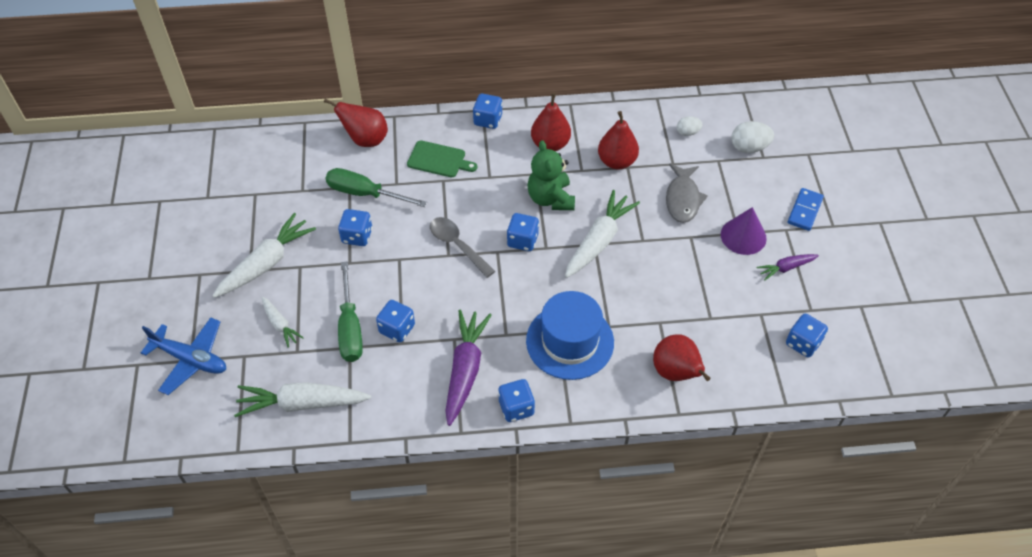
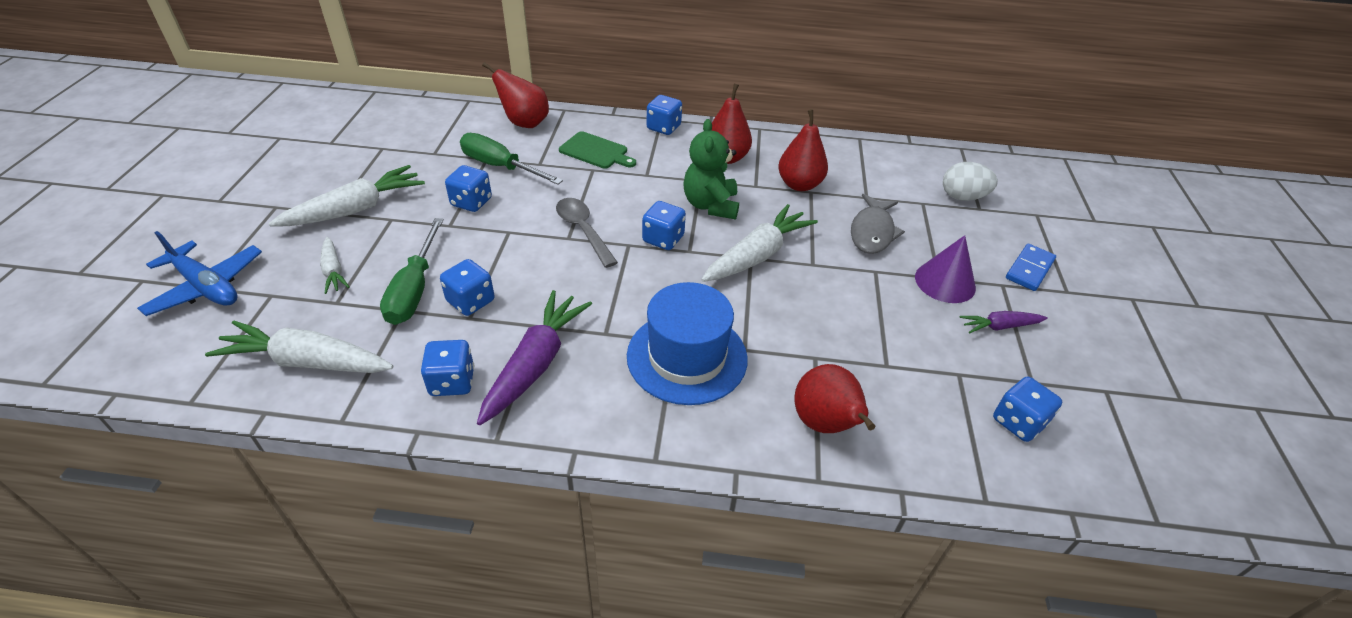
camera: 10 degrees right, 10 degrees down
blue dice [498,379,535,422] -> blue dice moved to [421,340,474,396]
white egg [677,116,703,136] -> none

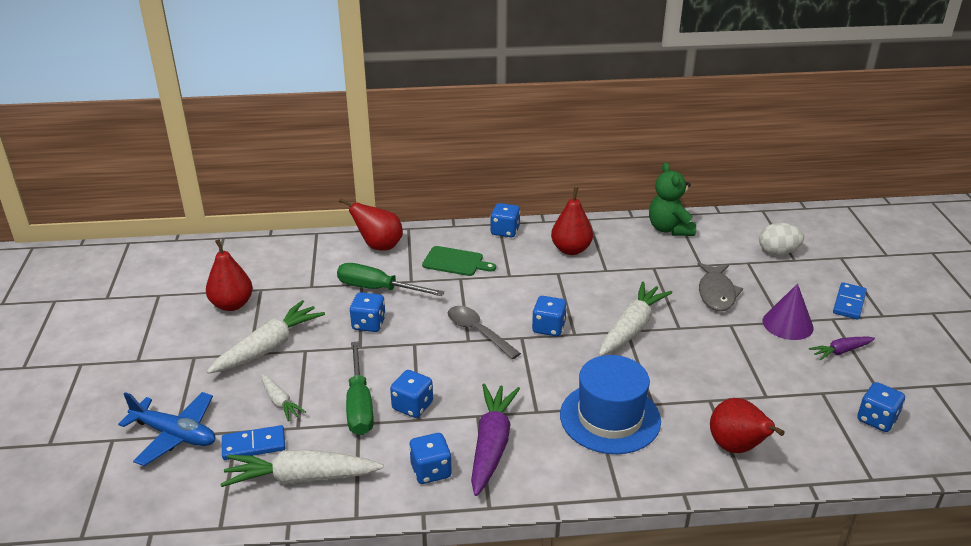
camera: 10 degrees left, 10 degrees down
green teddy bear [683,119,739,219] -> green teddy bear moved to [649,162,696,236]
red pear [778,109,828,191] -> red pear moved to [206,239,253,311]
none -> blue domino [222,425,285,460]

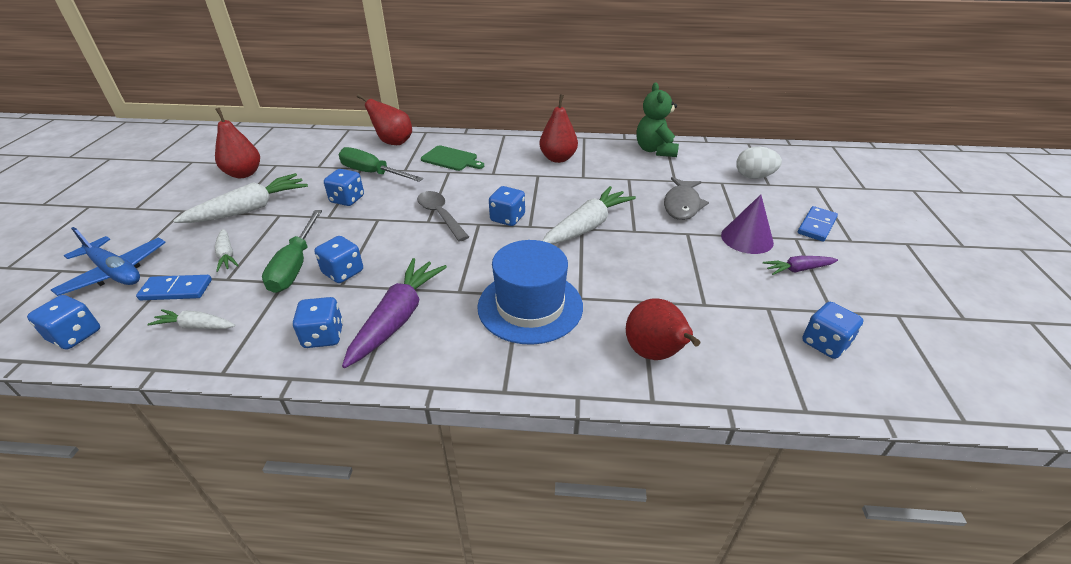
camera: 10 degrees right, 5 degrees up
white carrot [220,450,383,487] -> white carrot [147,309,236,329], size x0.54
blue dice [490,203,520,237] -> blue dice moved to [27,295,100,350]

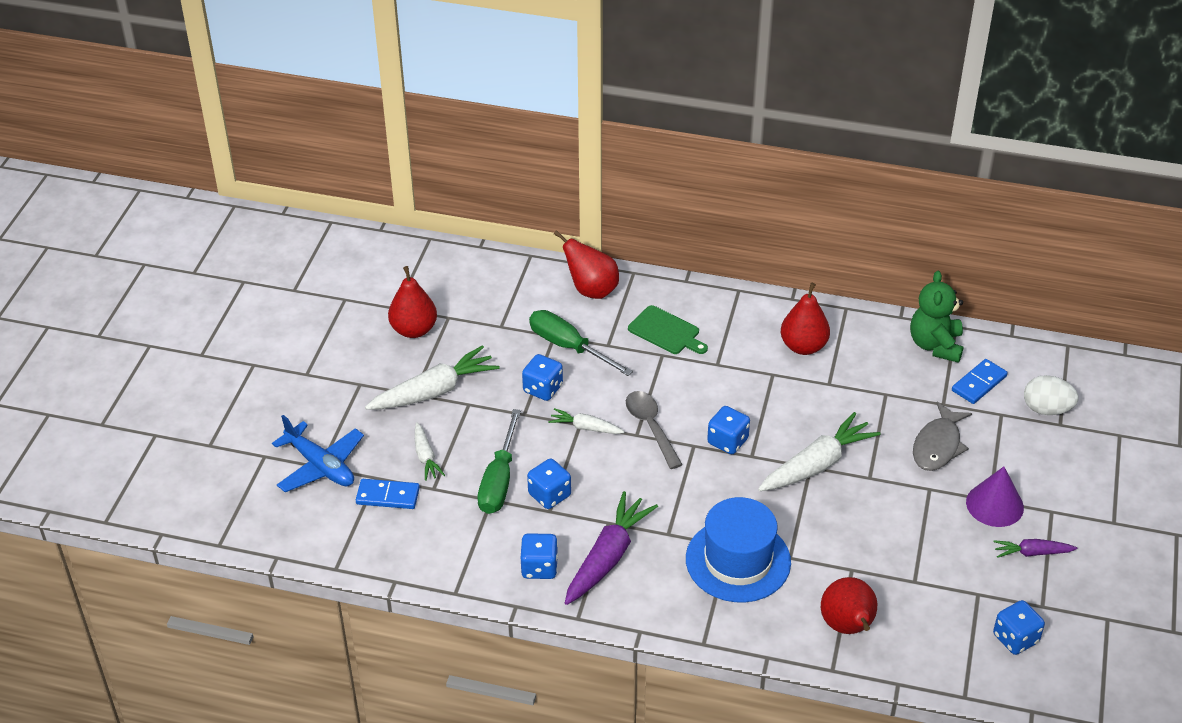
camera: 10 degrees right, 5 degrees up
blue dice [27,295,100,350] -> none
white carrot [147,309,236,329] -> white carrot moved to [548,408,625,434]
blue domino [798,206,838,242] -> blue domino moved to [952,359,1008,404]

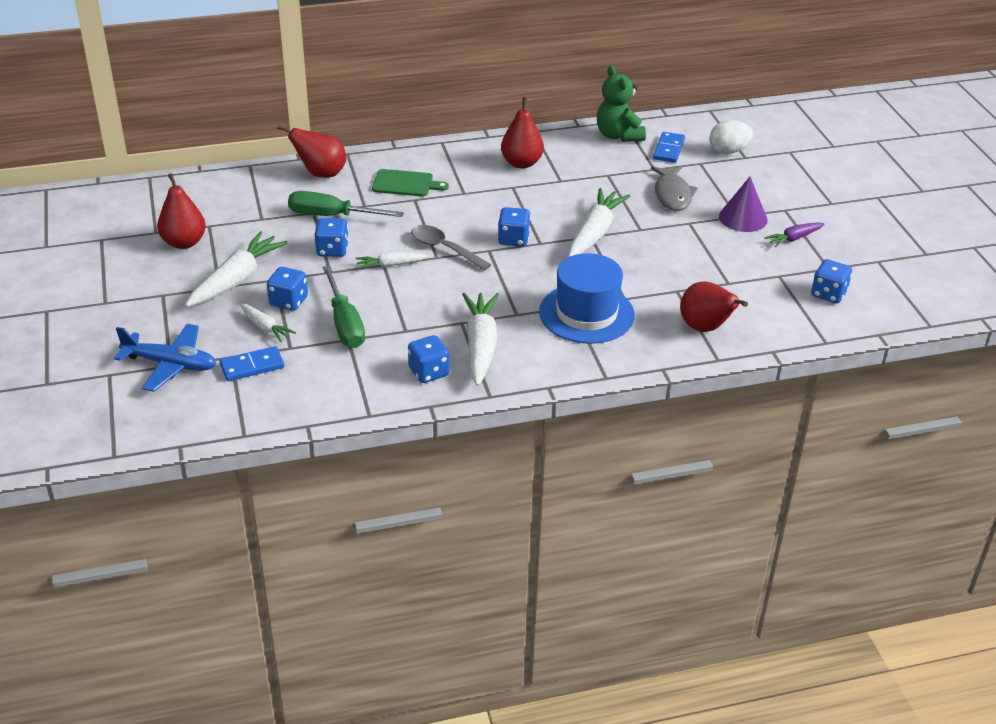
camera: 30 degrees left, 5 degrees down
blue dice [527,459,571,509] -> blue dice moved to [267,267,308,311]
purple carrot [565,491,658,605] -> white carrot [462,293,499,386]

